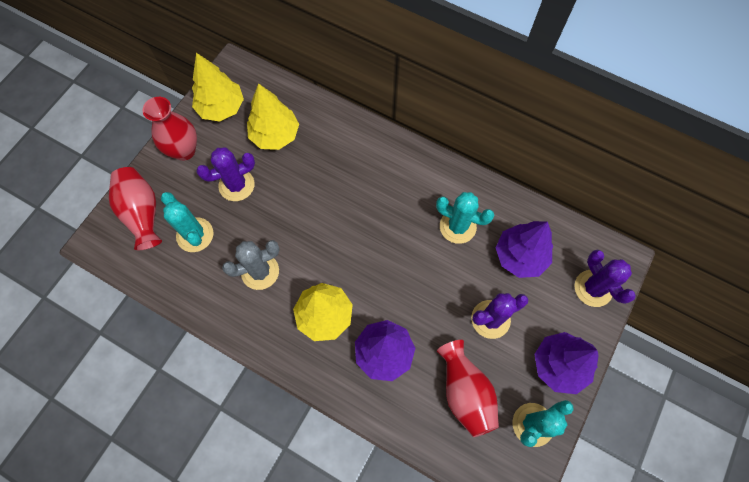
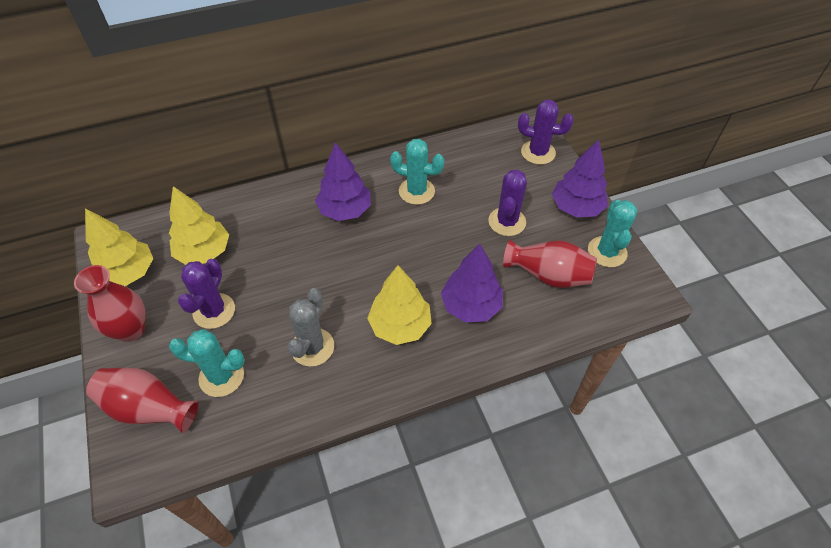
camera: 50 degrees left, 15 degrees down
turquoise cactus [436,192,494,244] -> turquoise cactus turned 45 degrees clockwise [390,139,445,205]
purple tree [496,221,553,278] -> purple tree moved to [315,142,371,221]

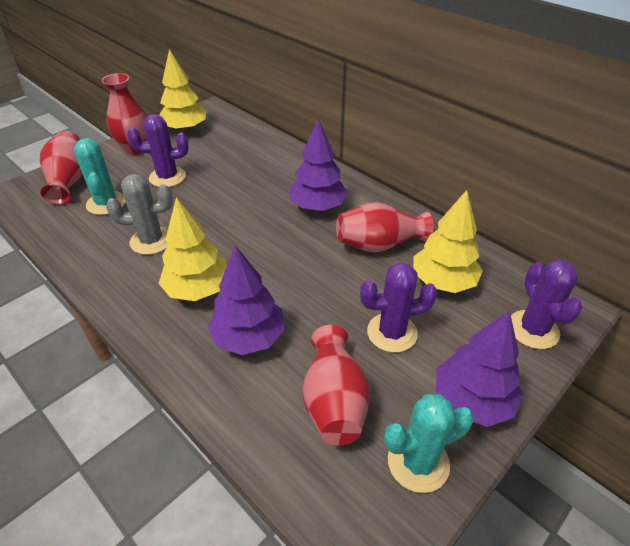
camera: 65 degrees right, 10 degrees down
yellow tree [169,186,229,265] -> yellow tree moved to [413,190,483,293]
turquoise cactus [390,139,445,205] -> red vase [336,202,434,252]

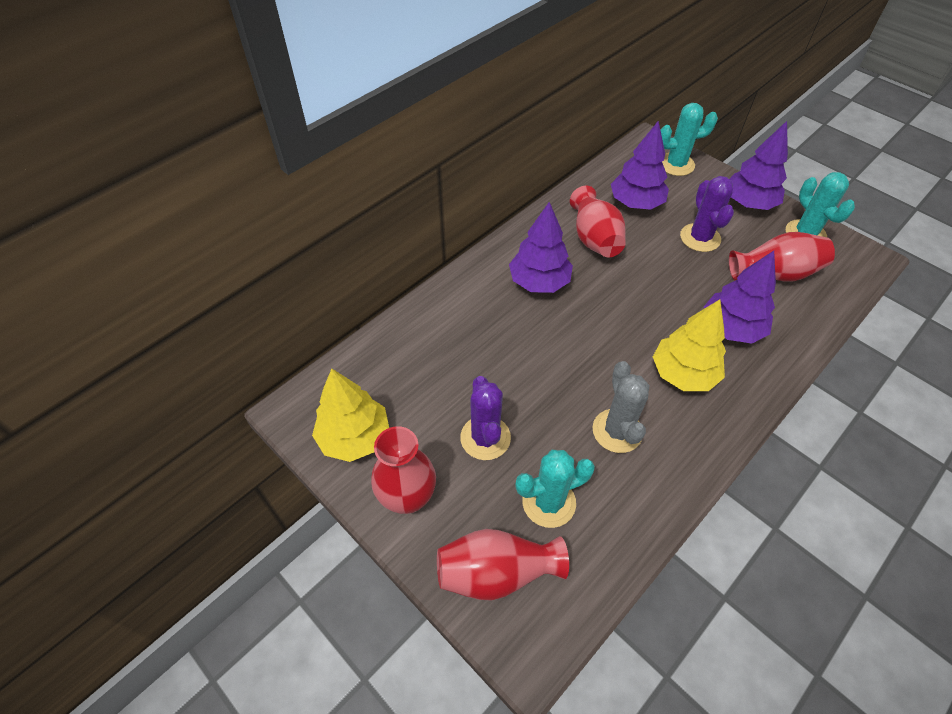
camera: 90 degrees left, 10 degrees up
yellow tree [413,190,483,293] -> purple tree [611,121,669,210]
purple cactus [511,259,582,349] -> turquoise cactus [661,103,718,176]

